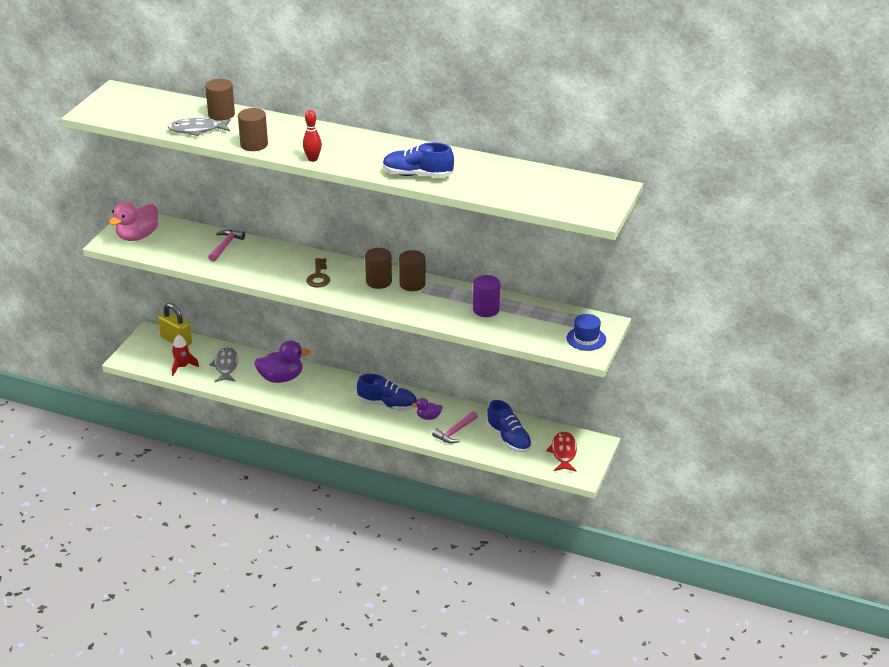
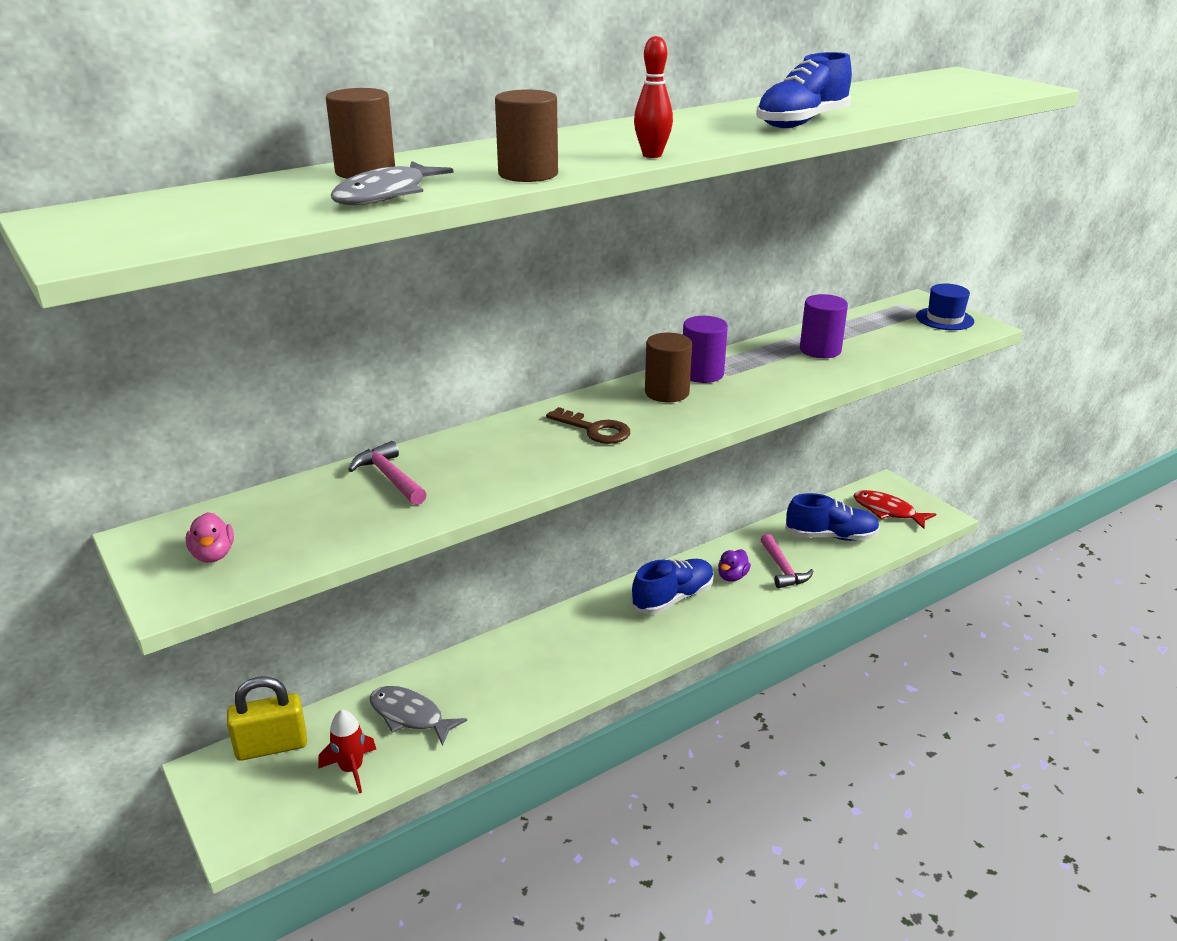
camera: 55 degrees left, 5 degrees down
pink duck [109,202,158,241] -> pink duck [186,512,234,563], size x0.53
purple duck [254,340,311,383] -> none
brown cylinder [399,250,426,291] -> purple cylinder [683,316,728,383]

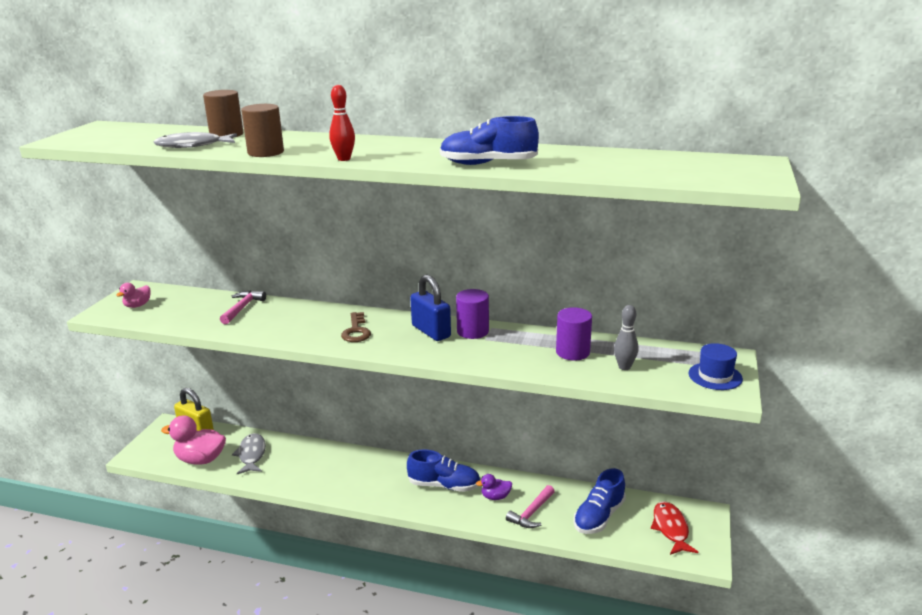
camera: 50 degrees right, 5 degrees down
red rocket [318,709,376,793] -> pink duck [161,415,226,464]
brown cylinder [645,333,692,402] -> blue padlock [410,274,451,341]
blue shoe [785,493,880,541] -> blue shoe turned 75 degrees clockwise [573,468,626,534]
none -> grey bowling pin [614,305,638,370]

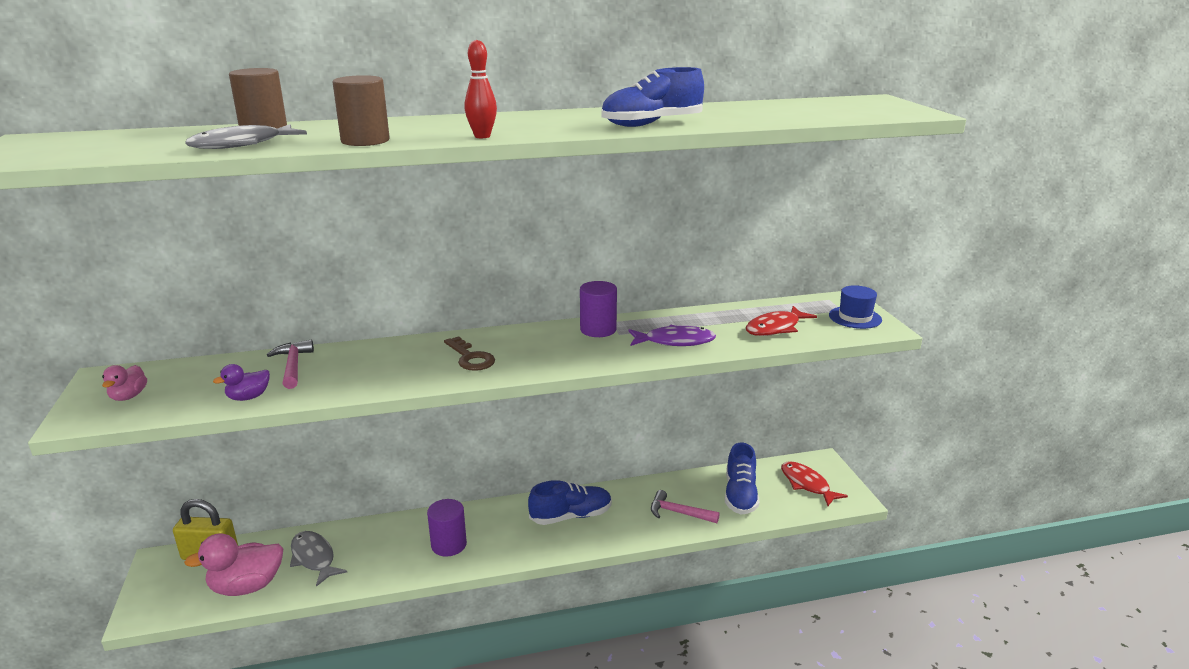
camera: 30 degrees left, 0 degrees up
blue padlock [410,274,451,341] -> none
purple duck [476,474,512,500] -> purple duck moved to [213,364,270,401]
pink hammer [506,485,555,528] -> pink hammer turned 105 degrees clockwise [651,490,720,523]
purple cylinder [556,307,592,361] -> purple cylinder moved to [427,499,467,557]
grey bowling pin [614,305,638,370] -> red fish [746,306,817,336]
none -> purple fish [629,325,716,346]

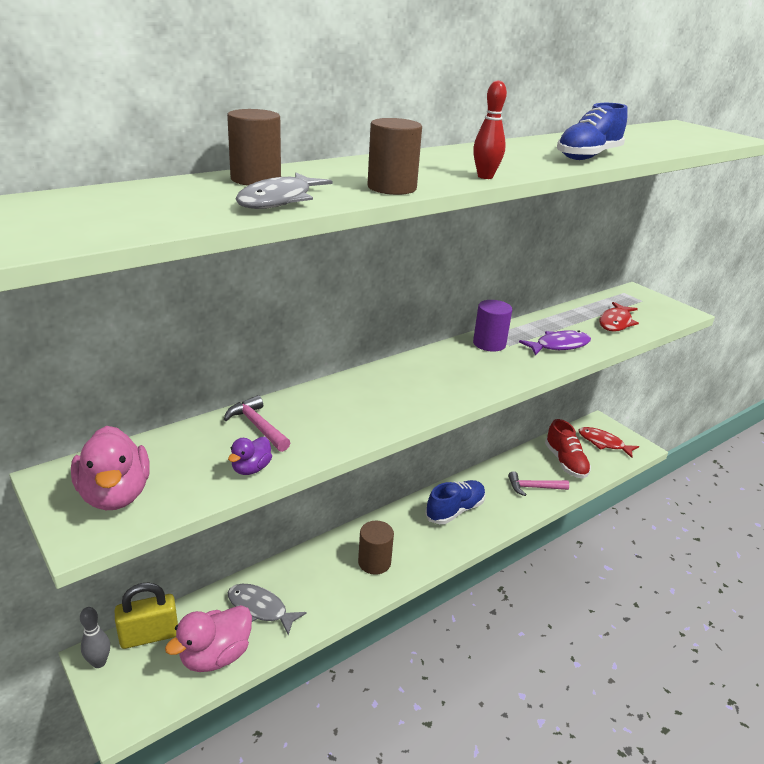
camera: 25 degrees left, 5 degrees up
pink duck [102,365,147,401] -> pink duck [71,426,150,510], size x1.90
purple cylinder [427,499,467,557] -> brown cylinder [358,521,394,575]
brown key [444,336,495,371] -> none
blue shoe [725,442,759,515] -> red shoe [545,419,591,478]
blue hat [829,285,882,329] -> none
none -> grey bowling pin [80,607,110,668]

